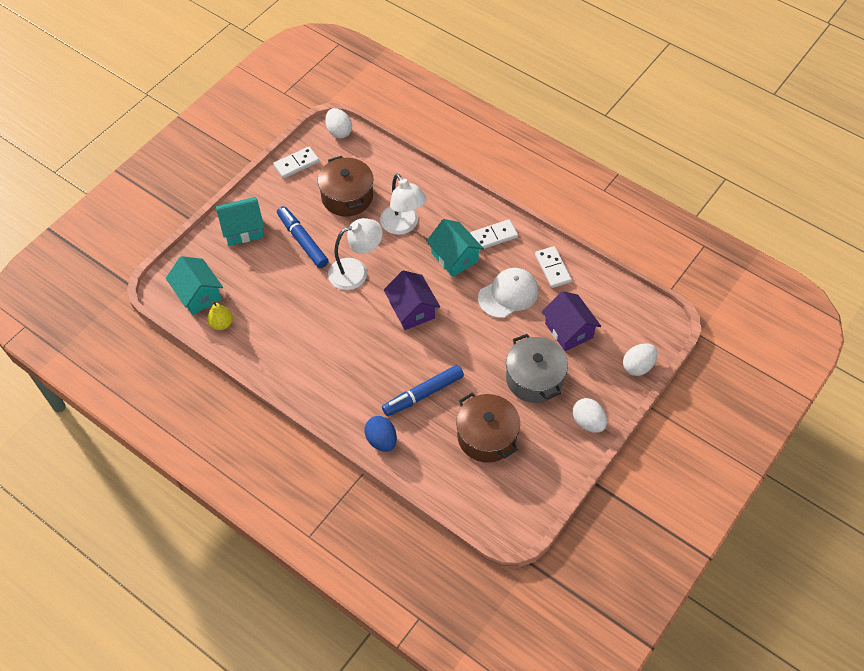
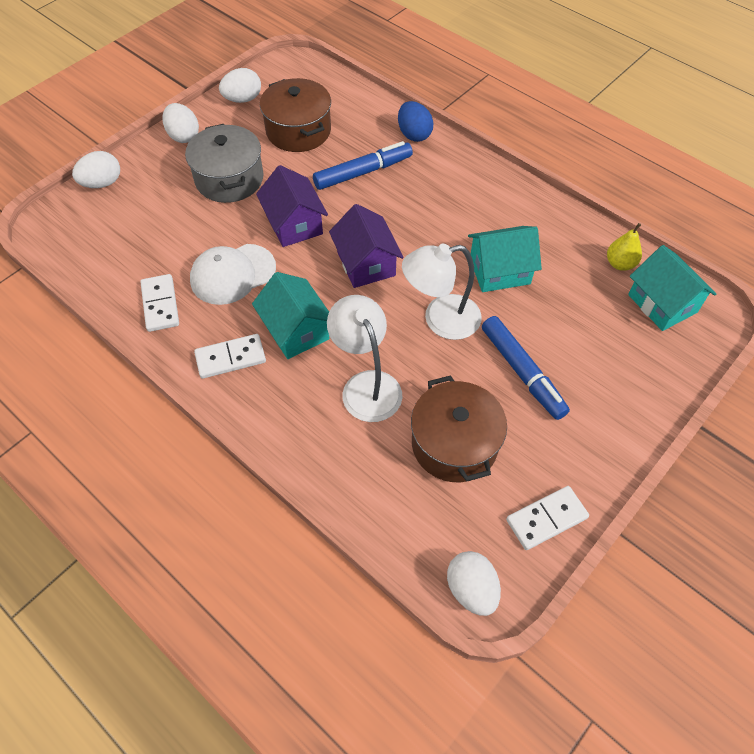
camera: 175 degrees left, 0 degrees up
turquoise house [216,197,264,246] -> turquoise house moved to [468,226,542,292]
purple house [542,291,601,351] -> purple house moved to [256,165,328,247]
none -> white egg [219,68,261,103]

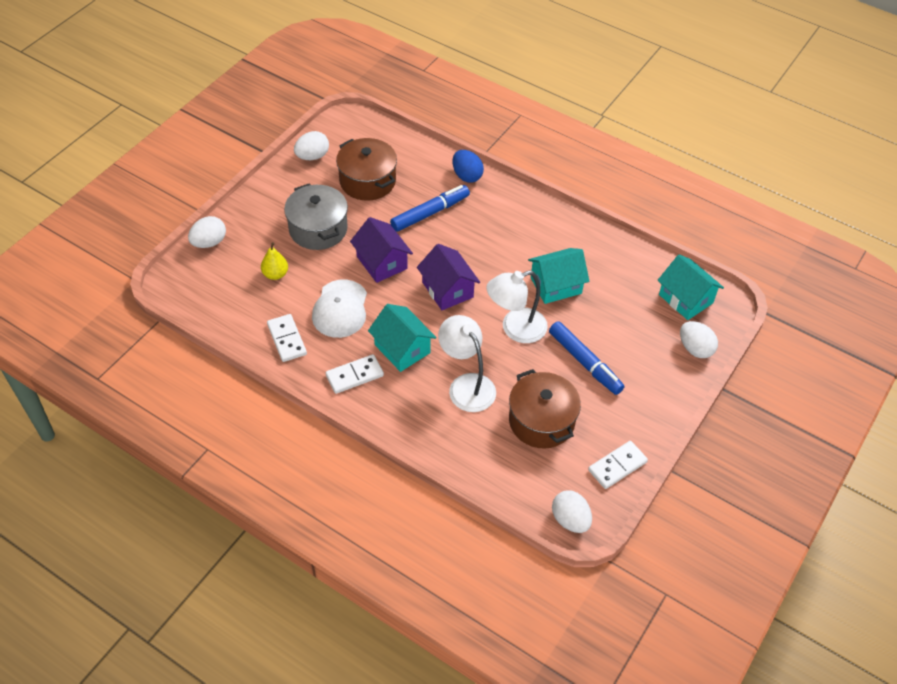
camera: 10 degrees left, 5 degrees down
white egg [162,103,199,143] -> white egg moved to [680,321,718,358]
white cap [190,244,276,305] -> white cap turned 45 degrees counterclockwise [312,280,367,338]
yellow pear [607,223,642,271] -> yellow pear moved to [261,242,288,280]

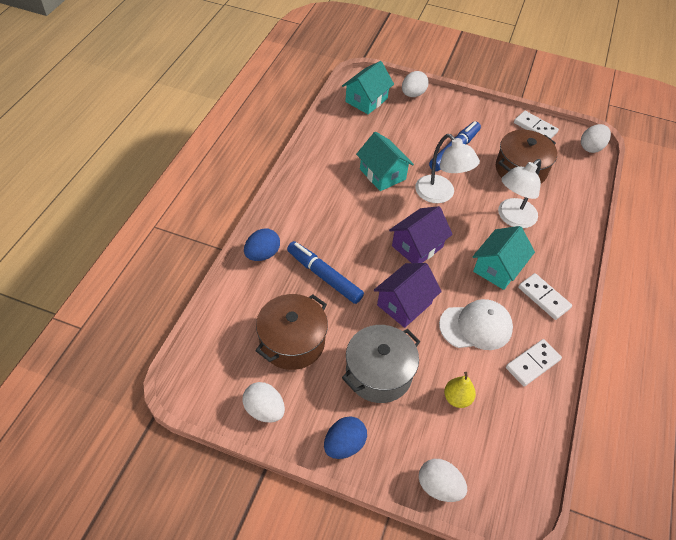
camera: 105 degrees left, 0 degrees up
none -> blue egg [324,417,367,459]

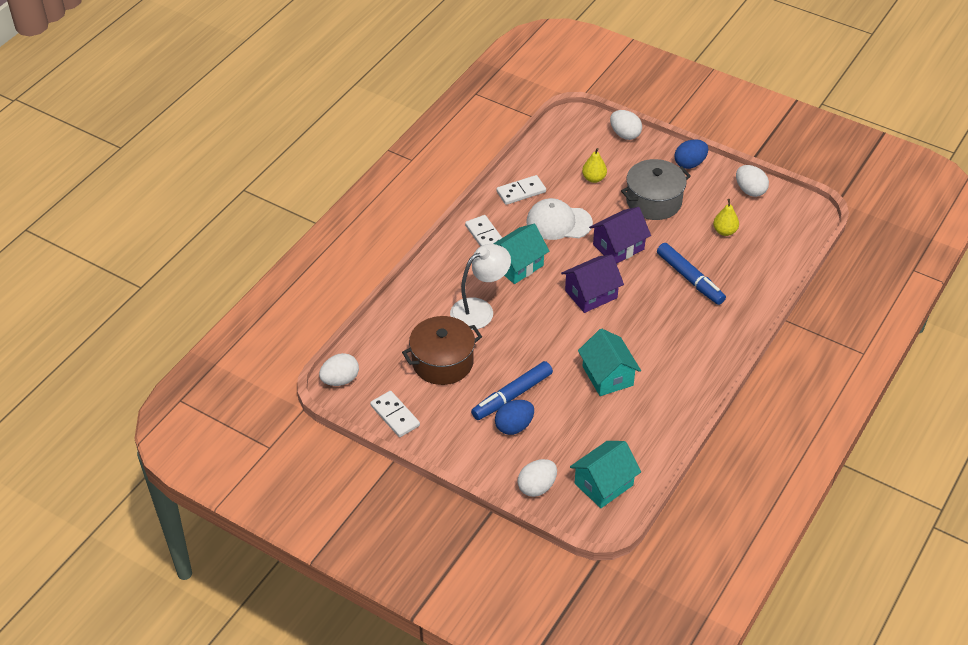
camera: 165 degrees left, 5 degrees down
blue egg [244,229,280,261] -> blue egg moved to [495,400,534,435]
brown pot [255,294,328,370] -> yellow pear [713,199,739,236]
white lamp [415,134,480,203] -> none

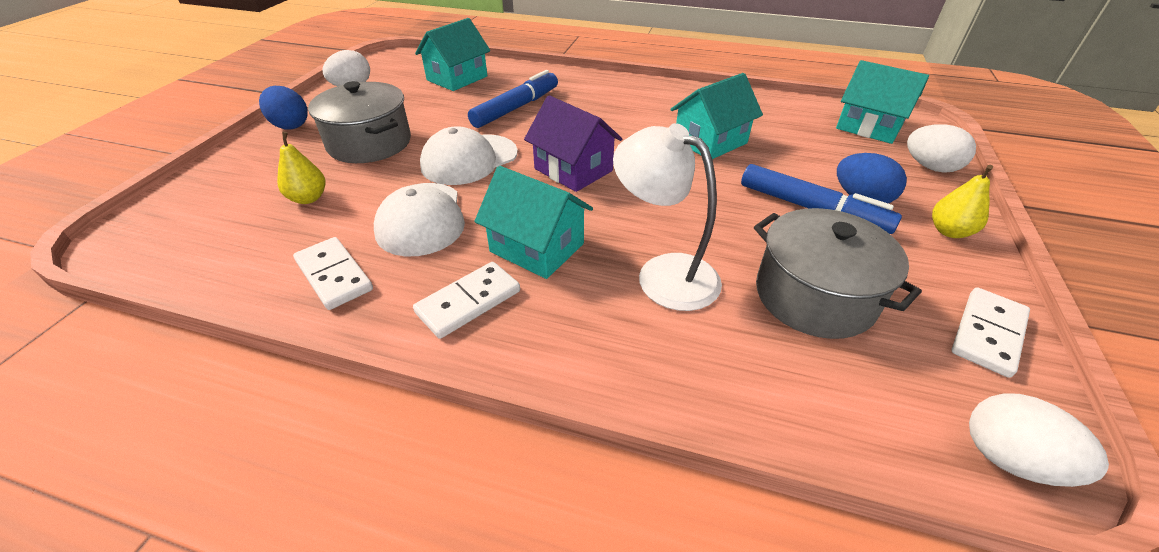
camera: 105 degrees left, 5 degrees down
brown pot [402,316,482,385] -> grey pot [754,208,922,339]
purple house [589,207,651,264] -> white cap [420,126,518,185]
white egg [610,110,642,140] -> none
yellow pear [713,199,739,236] -> yellow pear moved to [932,165,993,238]
none -> turquoise house [415,18,490,91]

